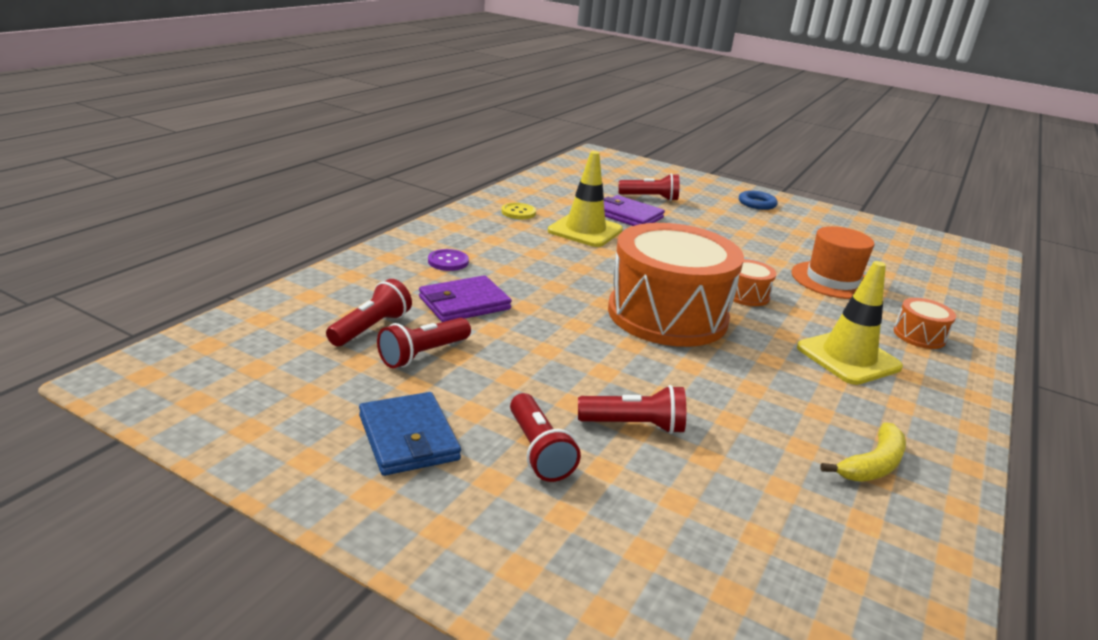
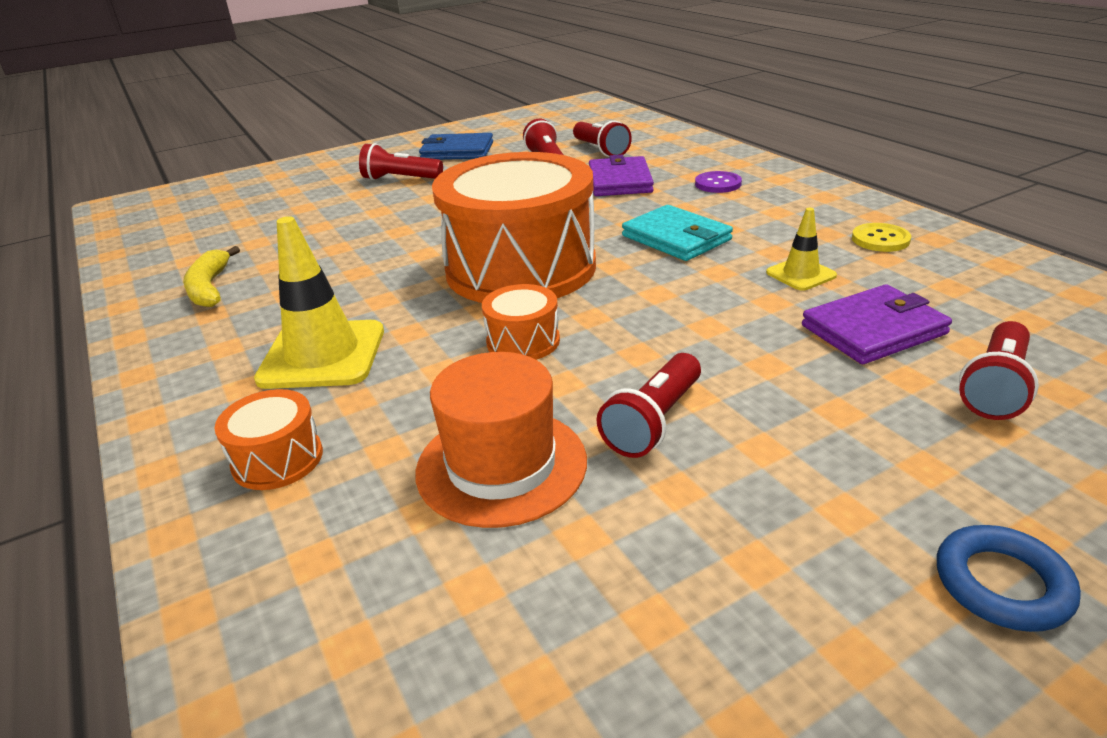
camera: 125 degrees right, 5 degrees up
yellow traffic cone [548,151,623,247] -> yellow traffic cone [766,208,837,291], size x0.53
red flashlight [578,385,686,434] -> red flashlight moved to [597,353,701,458]
none -> turquoise wallet [622,205,733,261]

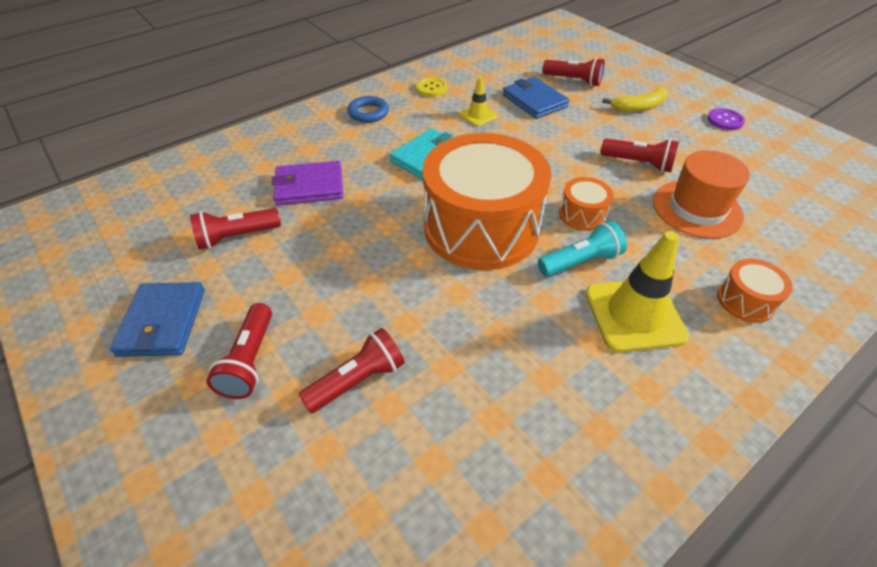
camera: 100 degrees left, 15 degrees up
yellow banana [183,246,240,307] -> yellow banana moved to [602,87,668,112]
red flashlight [573,120,632,157] -> red flashlight moved to [298,328,405,414]
purple button [695,171,742,193] -> purple button moved to [707,108,745,130]
purple wallet [802,284,952,364] -> blue wallet [503,77,570,119]
blue ring [937,525,1081,632] -> blue ring moved to [347,96,389,123]
none -> turquoise flashlight [538,221,627,277]

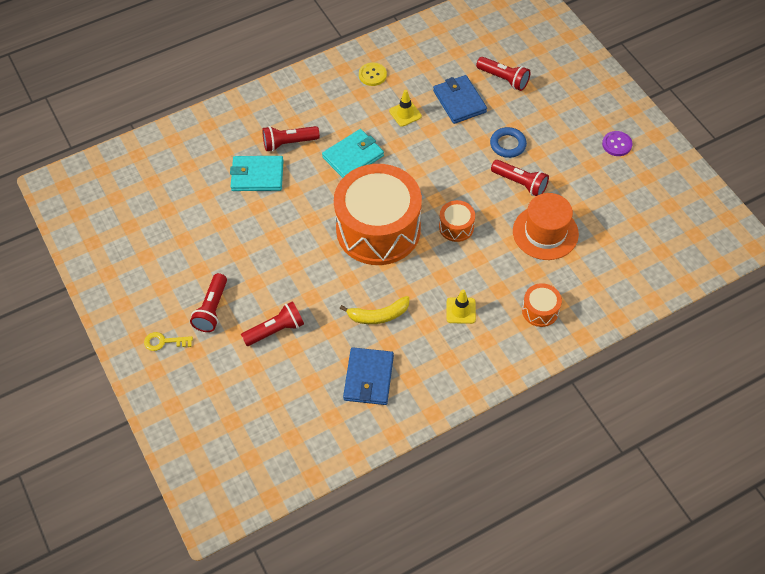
camera: 10 degrees right, 10 degrees up
blue wallet [110,282,205,357] -> blue wallet moved to [343,347,394,405]
red flashlight [190,208,281,249] -> red flashlight moved to [262,126,320,151]
purple wallet [272,161,343,205] -> turquoise wallet [230,156,284,191]
blue ring [347,96,389,123] -> blue ring moved to [490,127,527,158]
turquoise flashlight [538,221,627,277] -> none
yellow traffic cone [585,231,689,352] -> yellow traffic cone [447,289,476,324], size x0.53
yellow banana [602,87,668,112] -> yellow banana moved to [340,296,409,324]
none -> yellow key [144,332,193,351]

